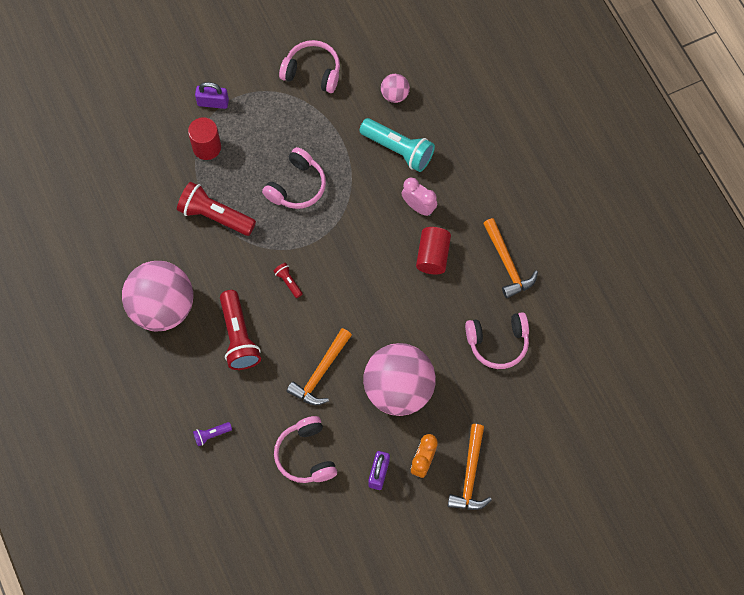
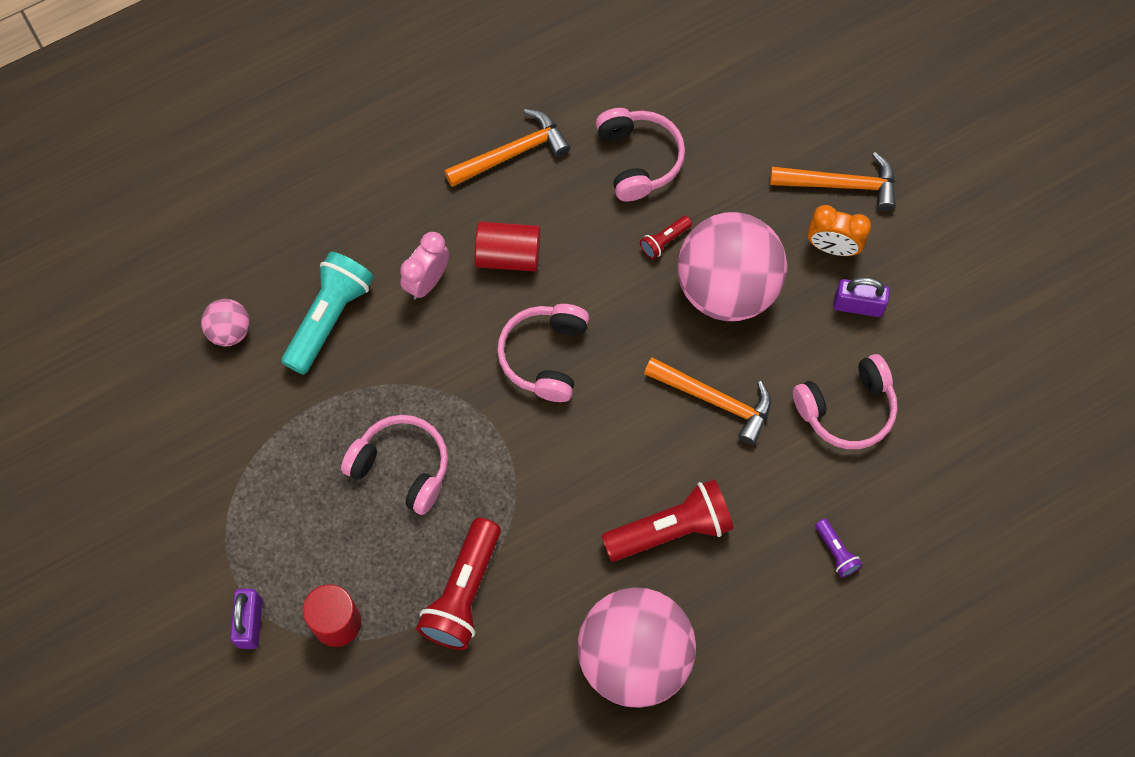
camera: 95 degrees left, 0 degrees up
red flashlight [274,263,303,298] -> red flashlight moved to [640,216,692,259]
pink headphones [279,40,340,93] -> pink headphones moved to [497,304,589,402]

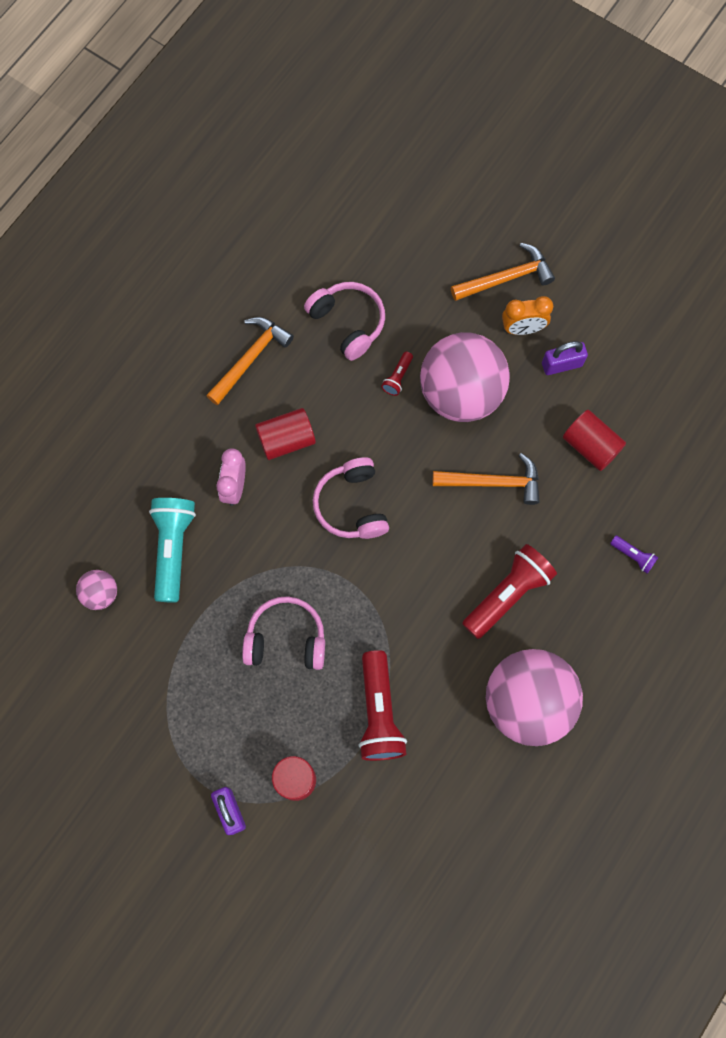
camera: 25 degrees left, 5 degrees up
pink headphones [793,354,898,449] -> red cylinder [563,410,626,471]

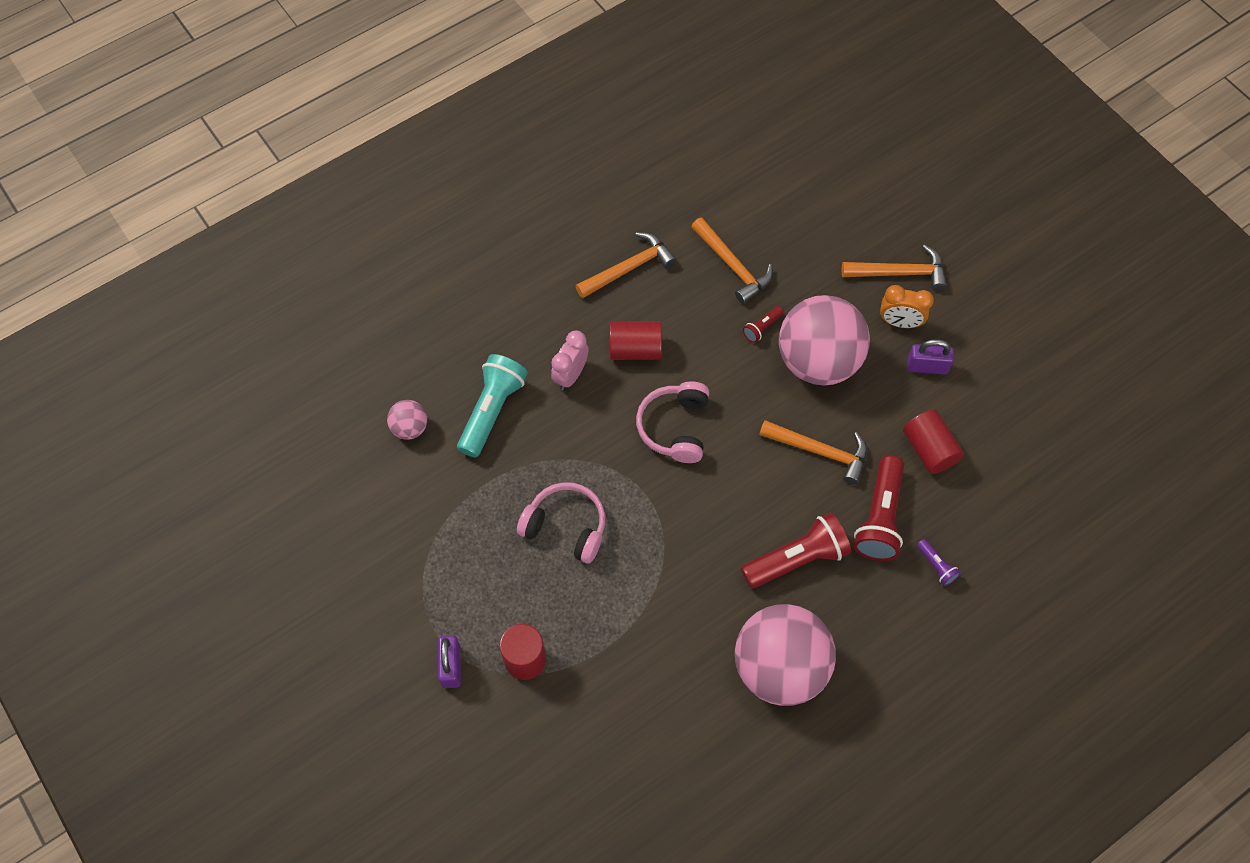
camera: 20 degrees right, 10 degrees down
pink headphones [304,282,385,361] -> orange hammer [691,217,773,304]
red flashlight [358,650,407,761] -> red flashlight moved to [854,455,904,561]

